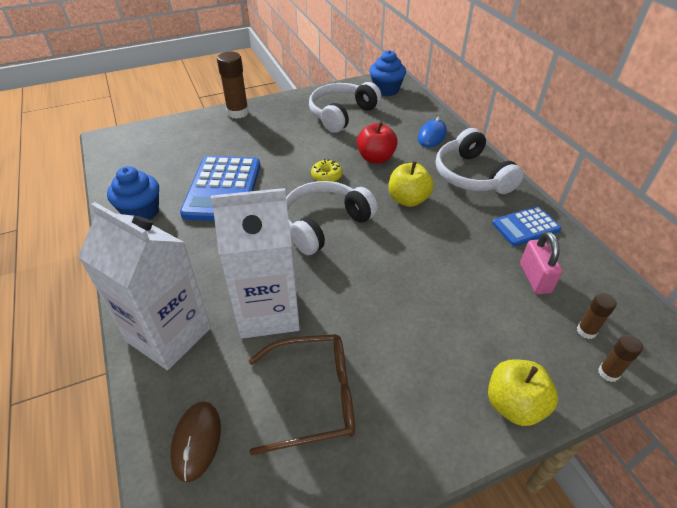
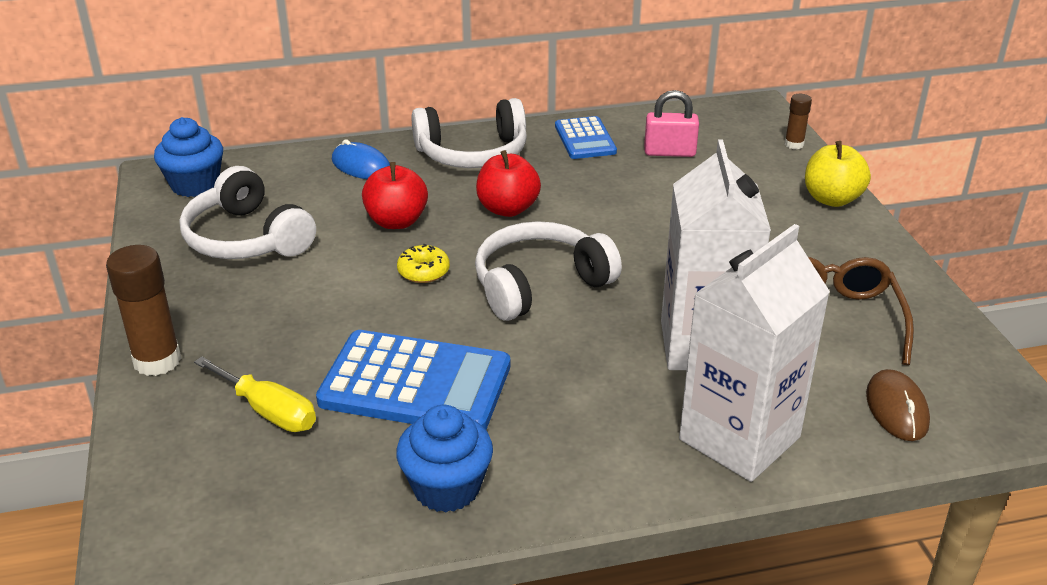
camera: 80 degrees left, 10 degrees down
brown mouse [170,401,221,482] -> brown mouse turned 75 degrees clockwise [866,369,930,441]
white headphones [286,181,378,255] -> white headphones turned 90 degrees clockwise [475,221,622,321]
yellow apple [389,161,434,207] -> red apple [476,150,541,217]
brown glue stick [577,293,617,339] -> none
none -> yellow screwdriver [194,357,316,432]

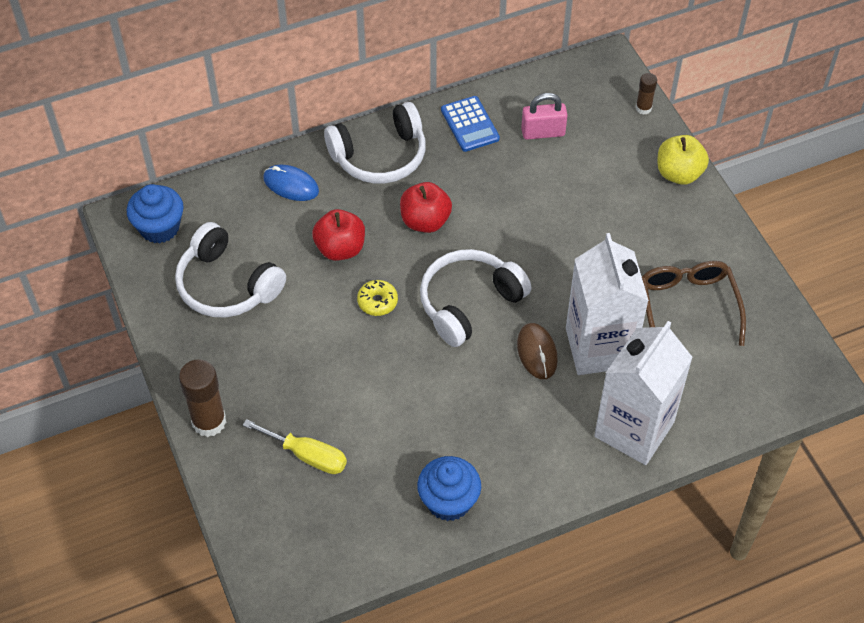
camera: 10 degrees left, 20 degrees up
blue calculator [316,330,510,429] -> none
brown mouse [866,369,930,441] -> brown mouse moved to [517,323,558,379]

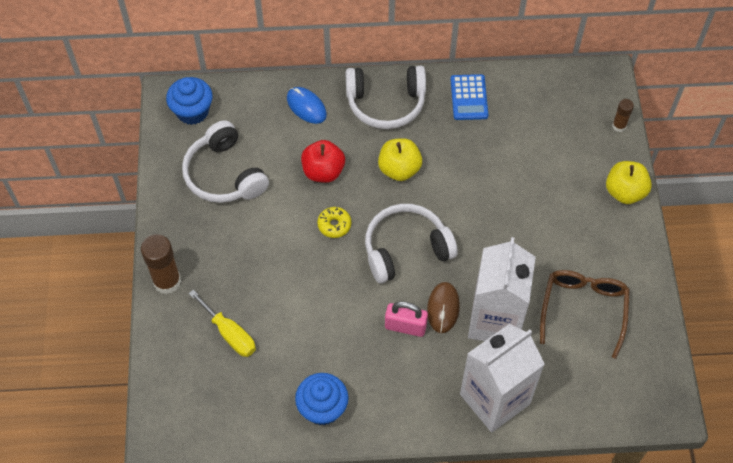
camera: 20 degrees right, 5 degrees up
red apple [400,182,452,233] -> yellow apple [378,138,422,181]
pink padlock [521,93,568,140] -> pink padlock moved to [385,301,428,337]

